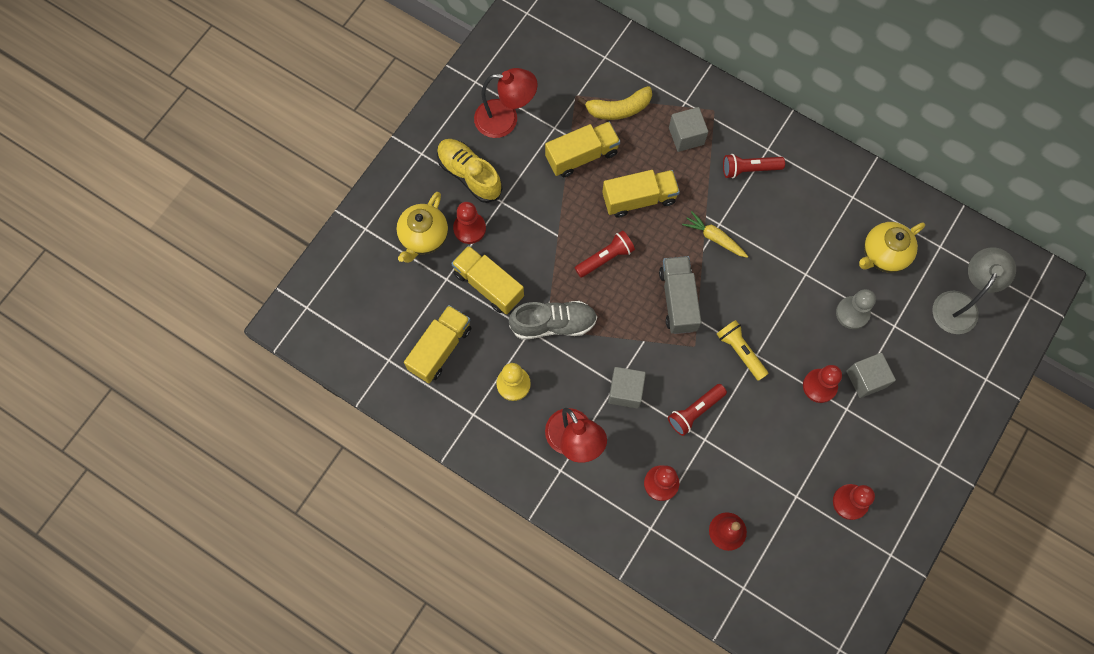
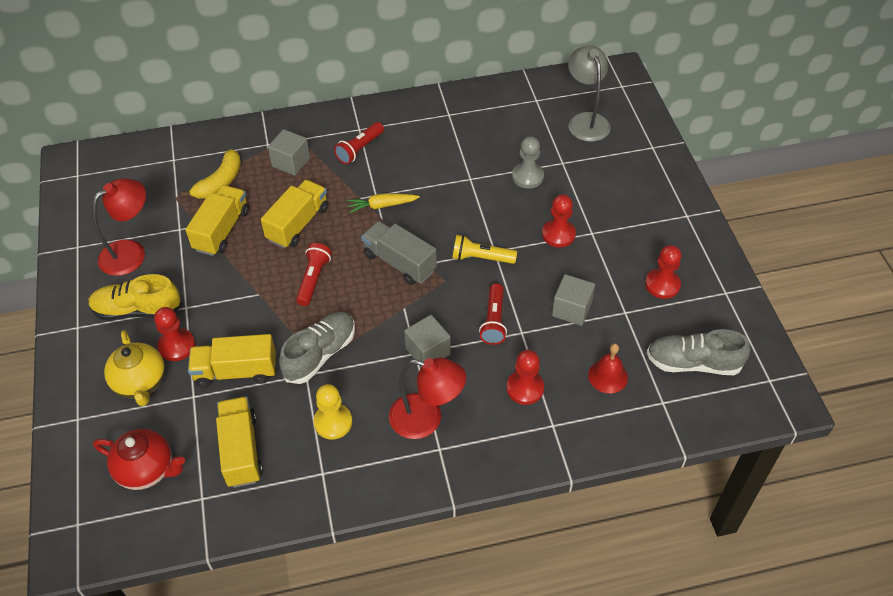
camera: 45 degrees left, 20 degrees down
grey cube [846,353,896,398] -> grey cube moved to [552,274,595,326]
yellow teapot [859,222,925,273] -> none
none -> red teapot [93,429,185,490]
none -> grey shoe [647,329,750,375]

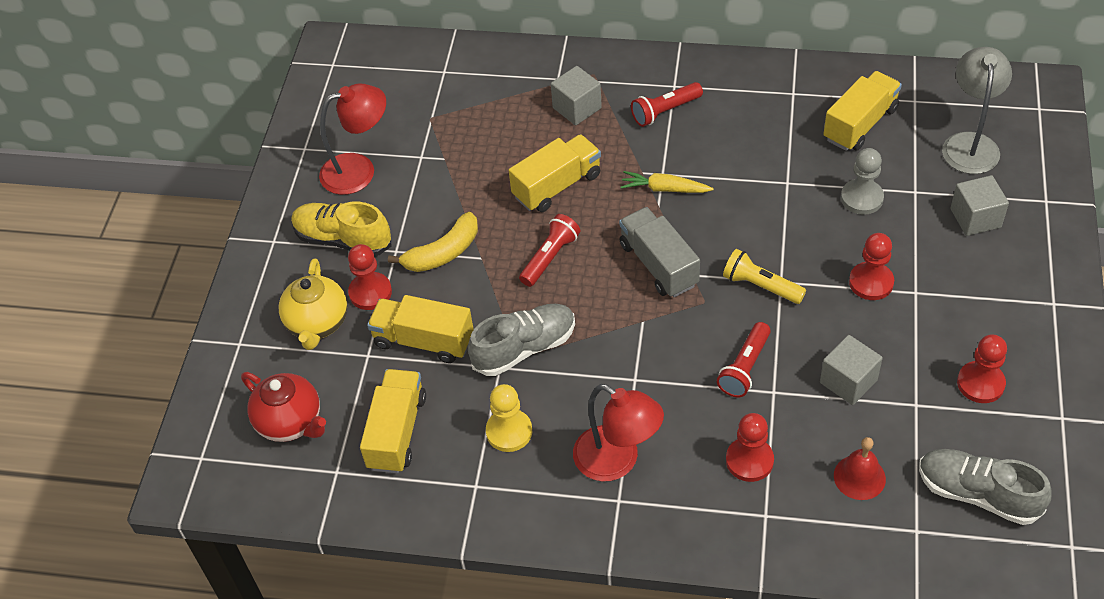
camera: 25 degrees right, 0 degrees up
yellow banana [181,149,241,199] -> yellow banana moved to [388,212,478,272]
yellow truck [185,185,249,256] -> yellow truck moved to [824,71,902,151]
grey cube [404,315,451,367] -> grey cube moved to [950,175,1009,236]

